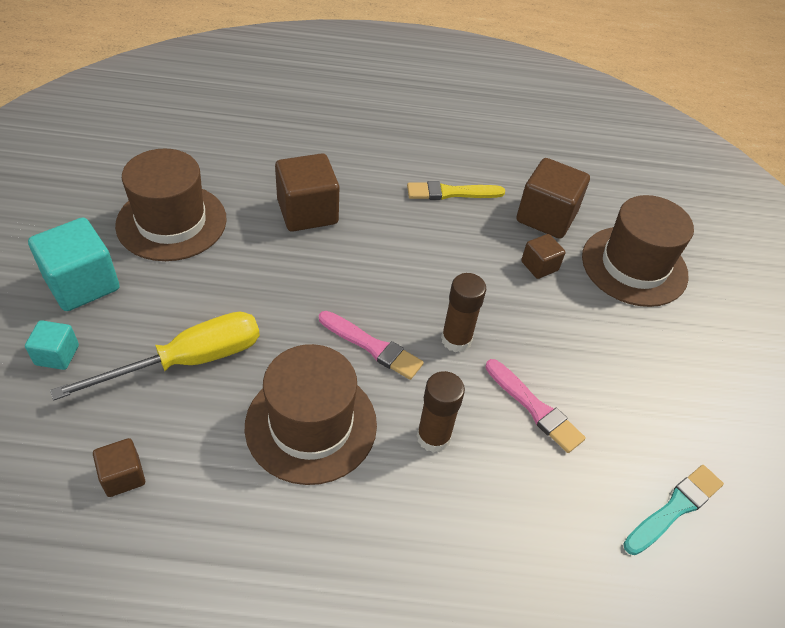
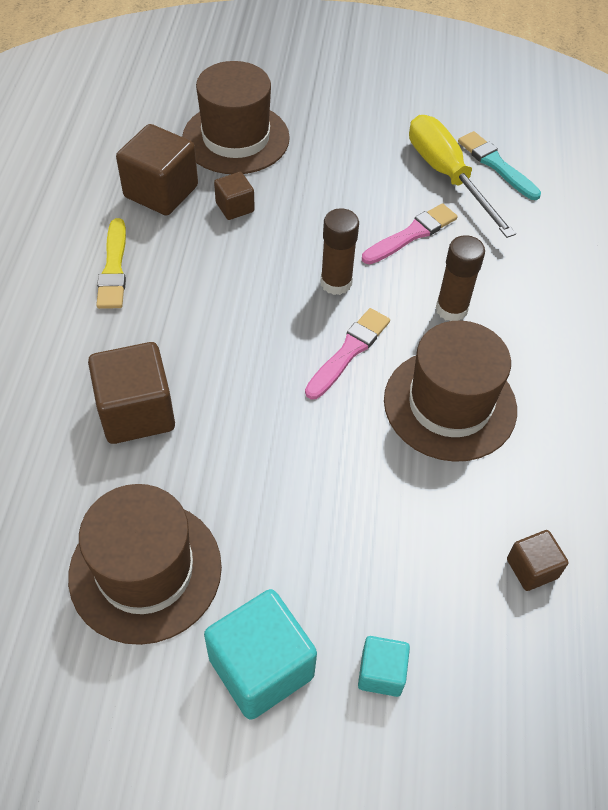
camera: 85 degrees left, 5 degrees up
yellow screwdriver [50,312,260,401] -> yellow screwdriver moved to [409,115,516,238]

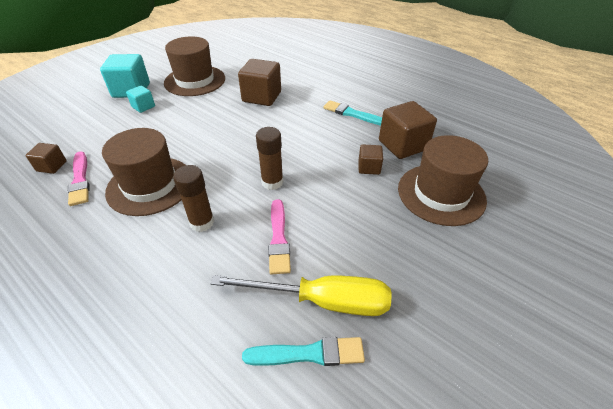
camera: 125 degrees right, 10 degrees down
yellow brush [96,218,126,309] -> turquoise brush [323,100,382,125]
pink brush [305,308,390,399] -> pink brush moved to [68,151,90,206]
turquoise cube [358,636,410,697] -> turquoise cube moved to [126,85,155,113]

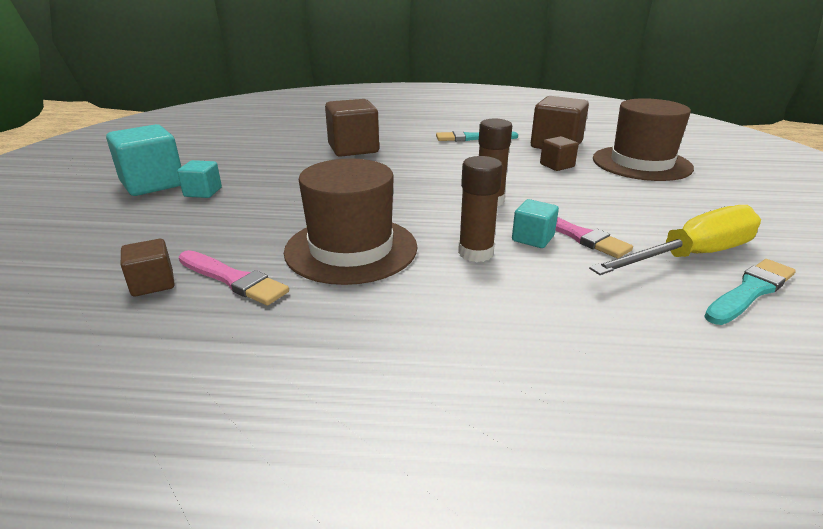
camera: 35 degrees left, 15 degrees down
brown hat [164,36,225,96] -> none
none -> turquoise cube [512,199,559,248]

